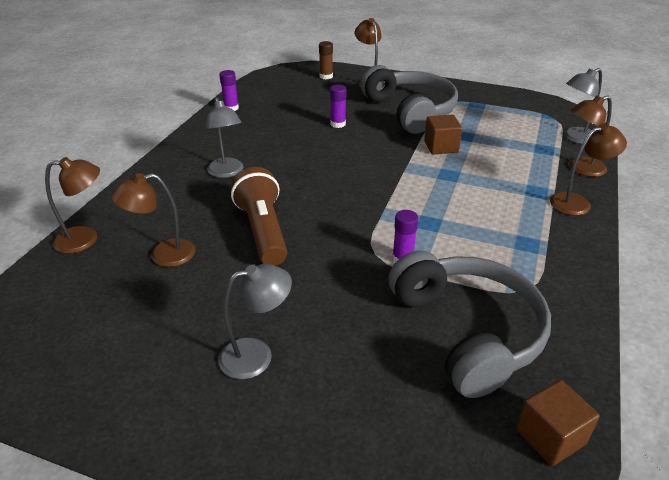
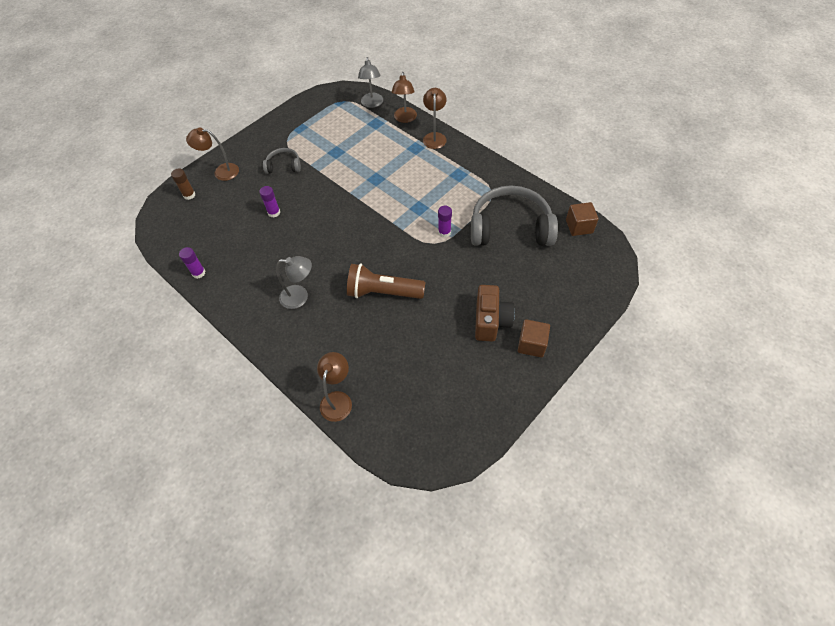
camera: 65 degrees left, 20 degrees up
brown lamp [111,173,196,267] -> none
grey lamp [218,264,292,379] -> brown camera [475,285,515,342]
grey headphones [361,65,458,134] -> grey headphones [263,148,301,174], size x0.48
brown cube [424,115,462,155] -> brown cube moved to [518,319,550,358]

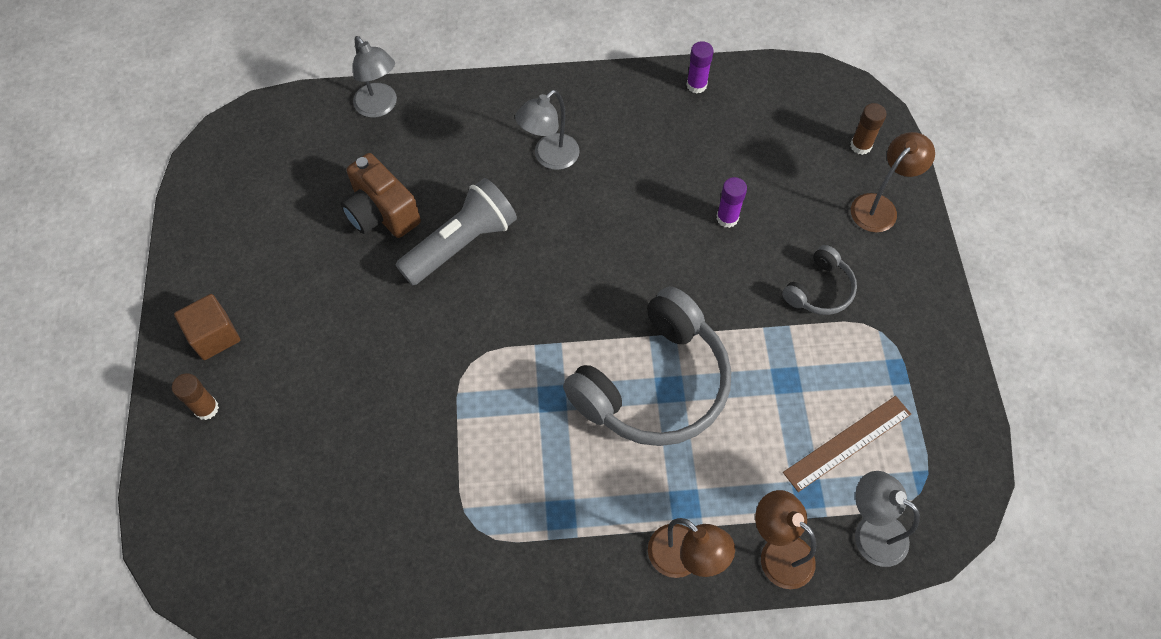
camera: 130 degrees right, 5 degrees up
brown lamp [317,352,352,422] -> grey lamp [353,36,397,118]
brown flashlight [347,264,425,299] -> grey flashlight [395,178,517,285]
purple glue stick [438,206,452,238] -> none
grey headphones [471,185,558,246] -> grey headphones moved to [563,287,731,446]
brown camera [475,285,515,342] -> brown camera moved to [341,153,421,238]
brown cube [566,202,599,236] -> none
none -> brown glue stick [172,373,219,420]
none -> brown ruler [783,396,911,492]

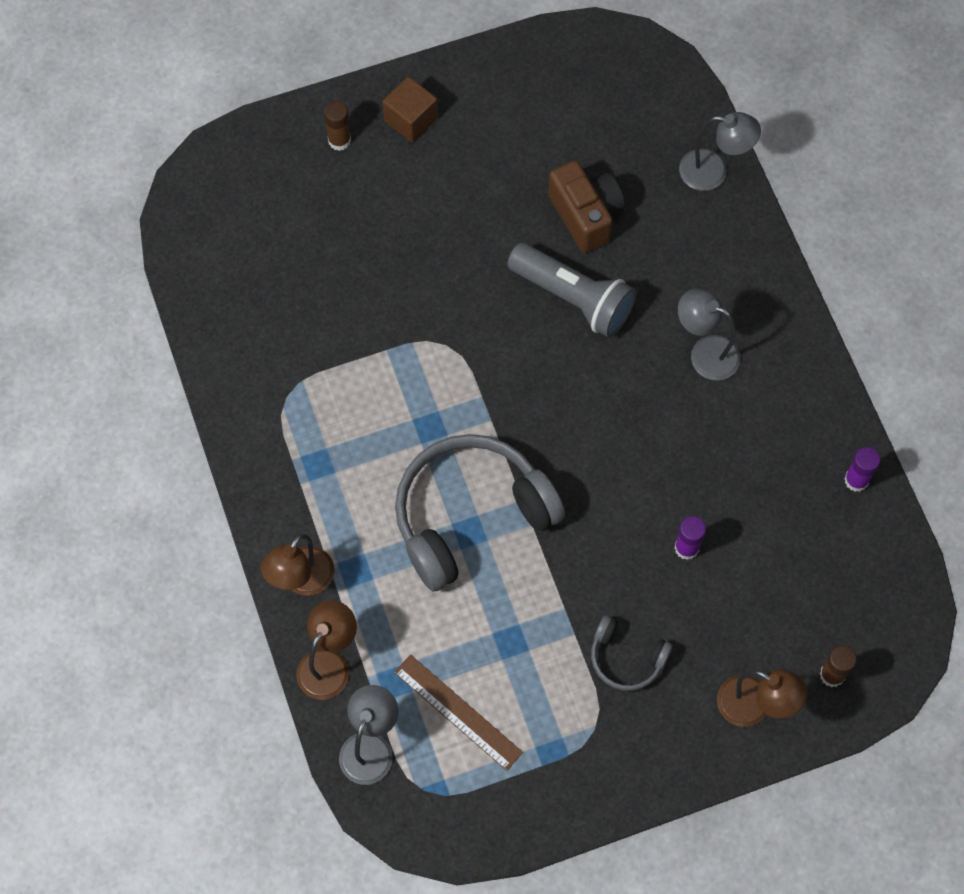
camera: 75 degrees right, 5 degrees up
brown camera [341,153,421,238] -> brown camera turned 120 degrees clockwise [548,160,625,253]
grey lamp [353,36,397,118] -> grey lamp turned 120 degrees counterclockwise [679,112,761,191]
grey headphones [563,287,731,446] -> grey headphones turned 120 degrees clockwise [395,434,565,591]

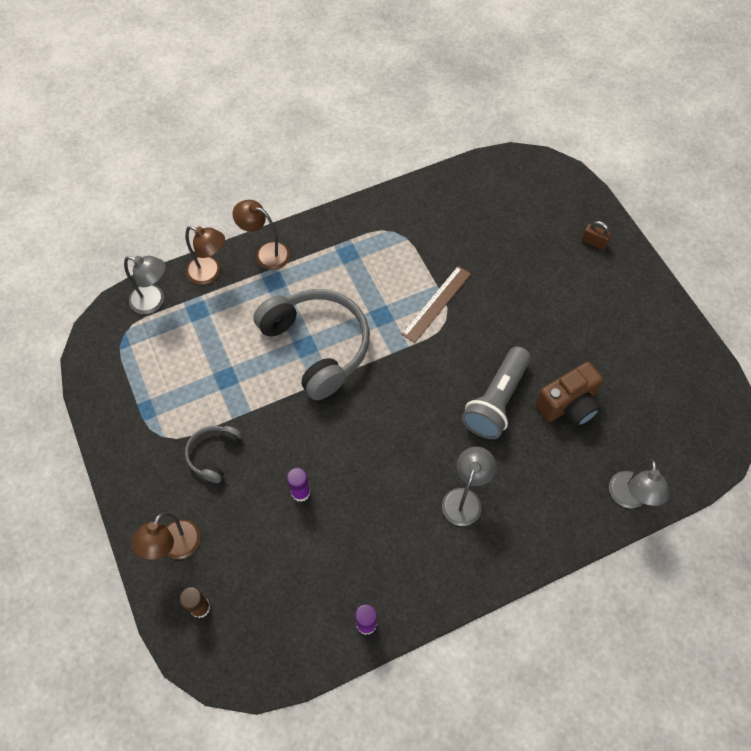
camera: 85 degrees right, 5 degrees down
brown glue stick [324,101,351,151] -> brown padlock [582,221,612,250]
brown cube [382,77,438,142] -> none
brown ruler [394,654,523,771] -> brown ruler moved to [401,266,471,343]

